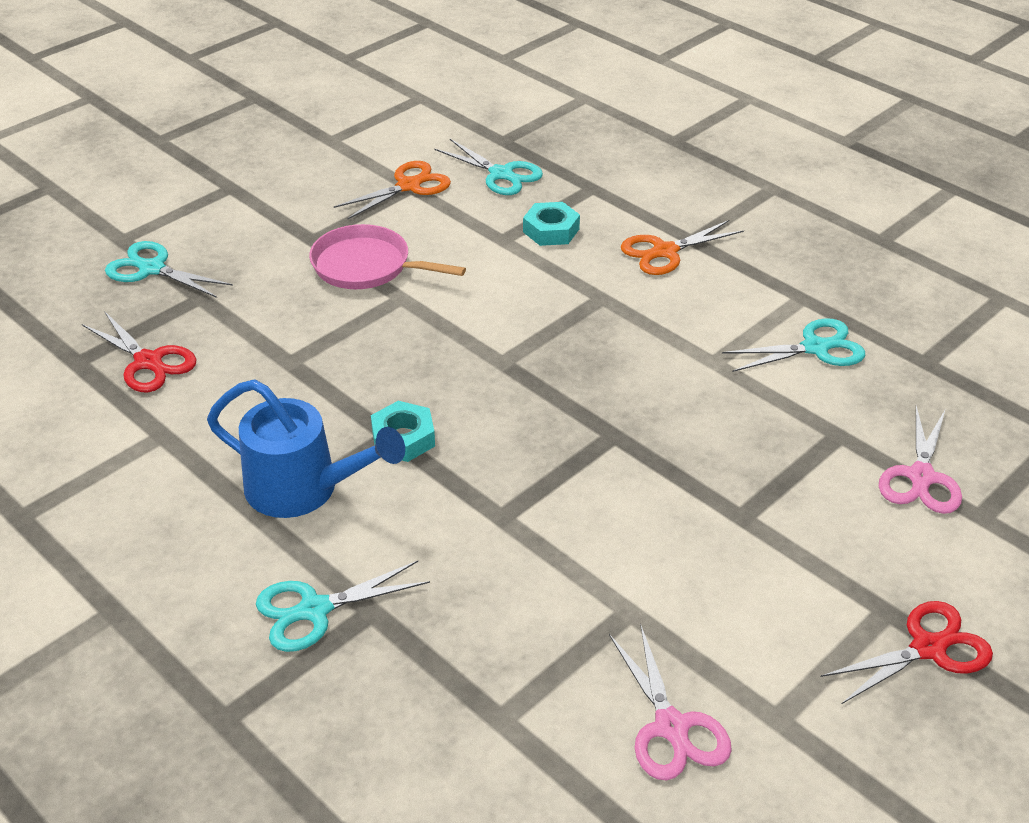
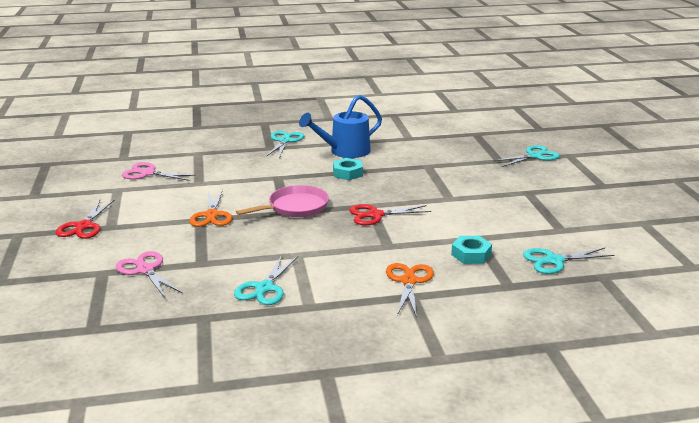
camera: 125 degrees right, 15 degrees down
red scissors [82,311,197,392] -> red scissors moved to [349,204,431,226]
pink pan [309,224,466,289] -> pink pan moved to [236,185,329,217]
orange scissors [334,161,451,220] -> orange scissors moved to [189,189,232,227]

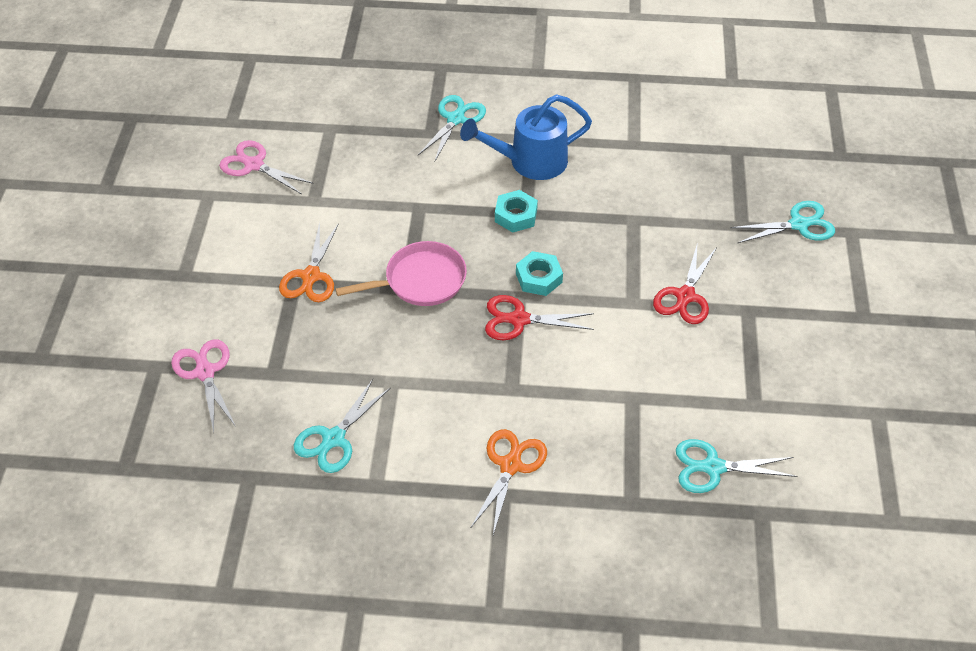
camera: 15 degrees right, 25 degrees up
red scissors [56,200,114,239] -> red scissors moved to [653,242,717,324]
turquoise nut [451,236,492,264] -> turquoise nut moved to [516,251,563,296]

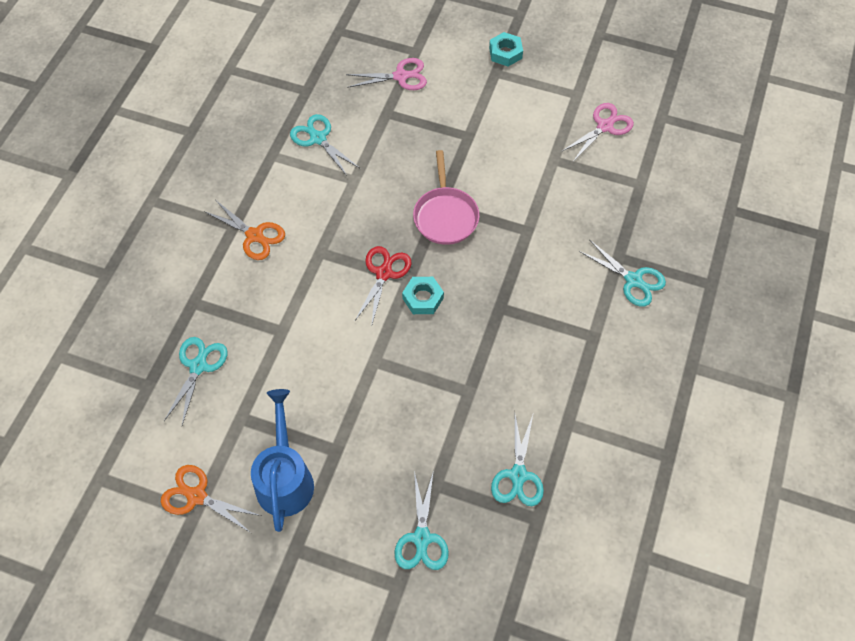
camera: 105 degrees right, 10 degrees up
orange scissors [279,222,339,302] -> orange scissors moved to [161,465,261,533]
blue watering can [460,94,592,180] -> blue watering can moved to [251,389,314,532]
turquoise nut [495,190,538,233] -> turquoise nut moved to [489,32,523,66]
red scissors [653,242,717,324] -> none
none -> turquoise scissors [491,415,544,506]

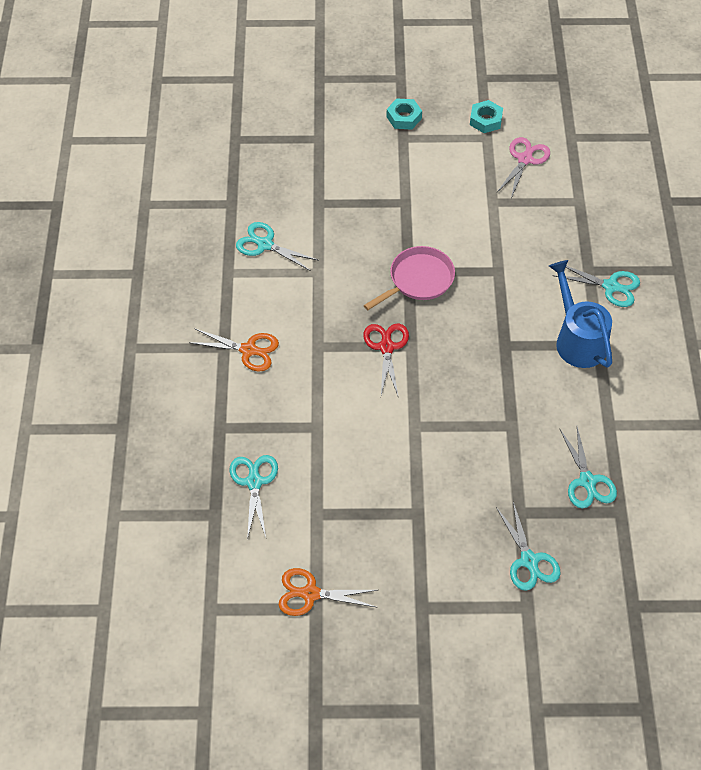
camera: 20 degrees left, 5 degrees down
blue watering can [251,389,314,532] -> blue watering can moved to [549,260,612,368]
pink scissors [346,58,427,90] -> none
turquoise nut [402,277,444,314] -> turquoise nut moved to [470,100,503,133]
pink pan [413,150,479,245] -> pink pan turned 105 degrees counterclockwise [364,246,455,310]

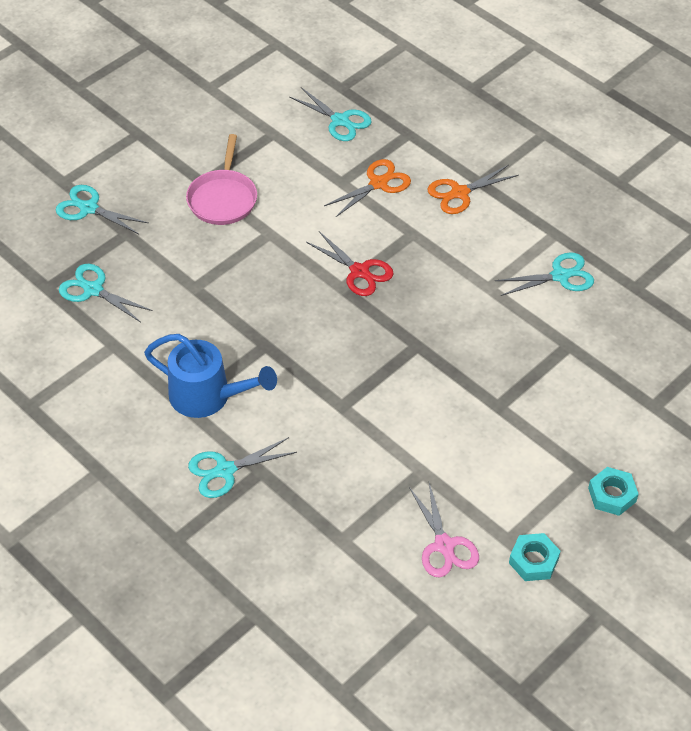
camera: 135 degrees right, 5 degrees down
orange scissors [279,568,378,616] -> orange scissors moved to [324,159,411,217]
pink pan [364,246,455,310] -> pink pan moved to [186,134,257,225]

